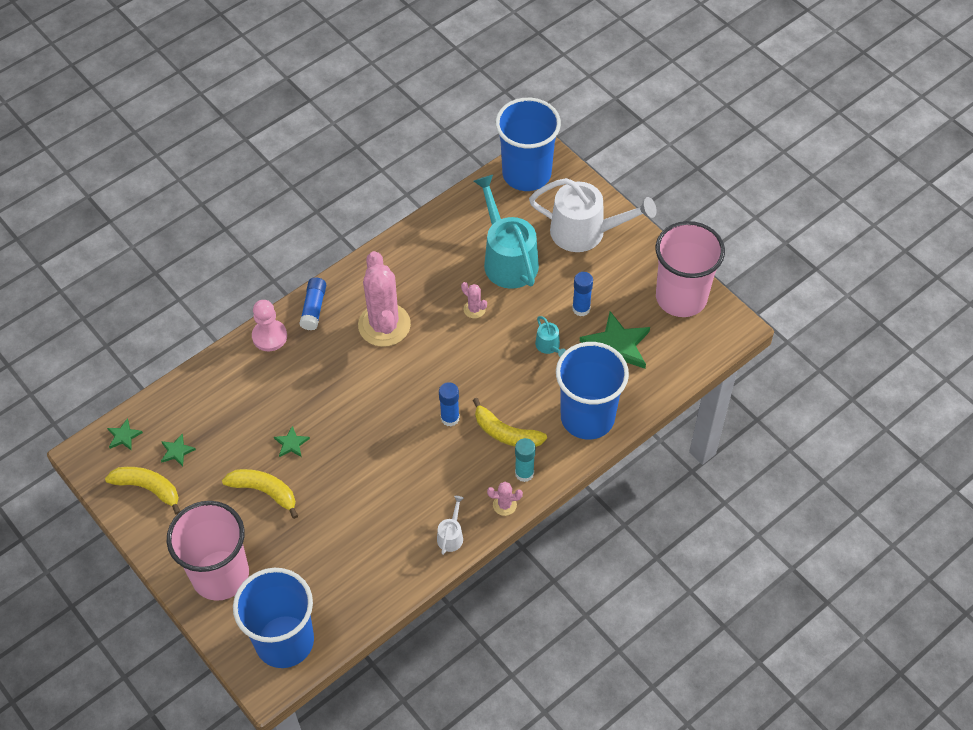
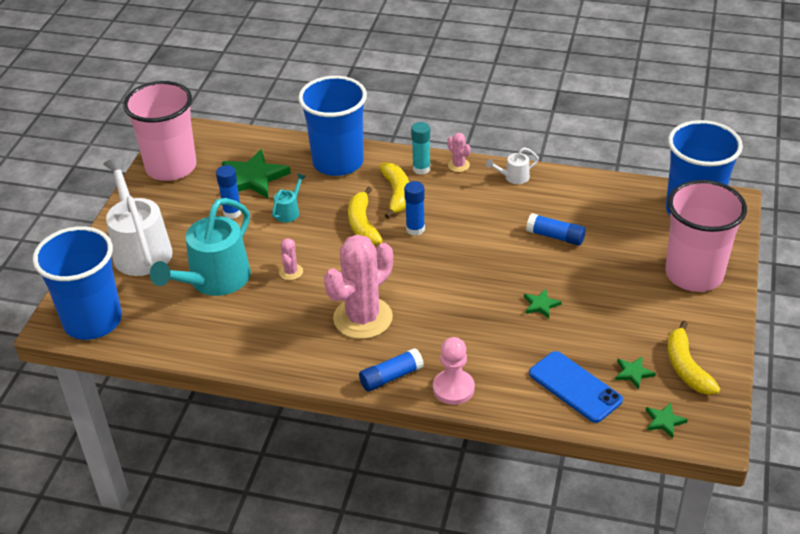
camera: 125 degrees left, 15 degrees down
yellow banana [222,469,298,519] -> yellow banana moved to [348,187,383,245]
none -> blue glue stick [526,213,586,246]
none -> blue phone [529,351,623,423]

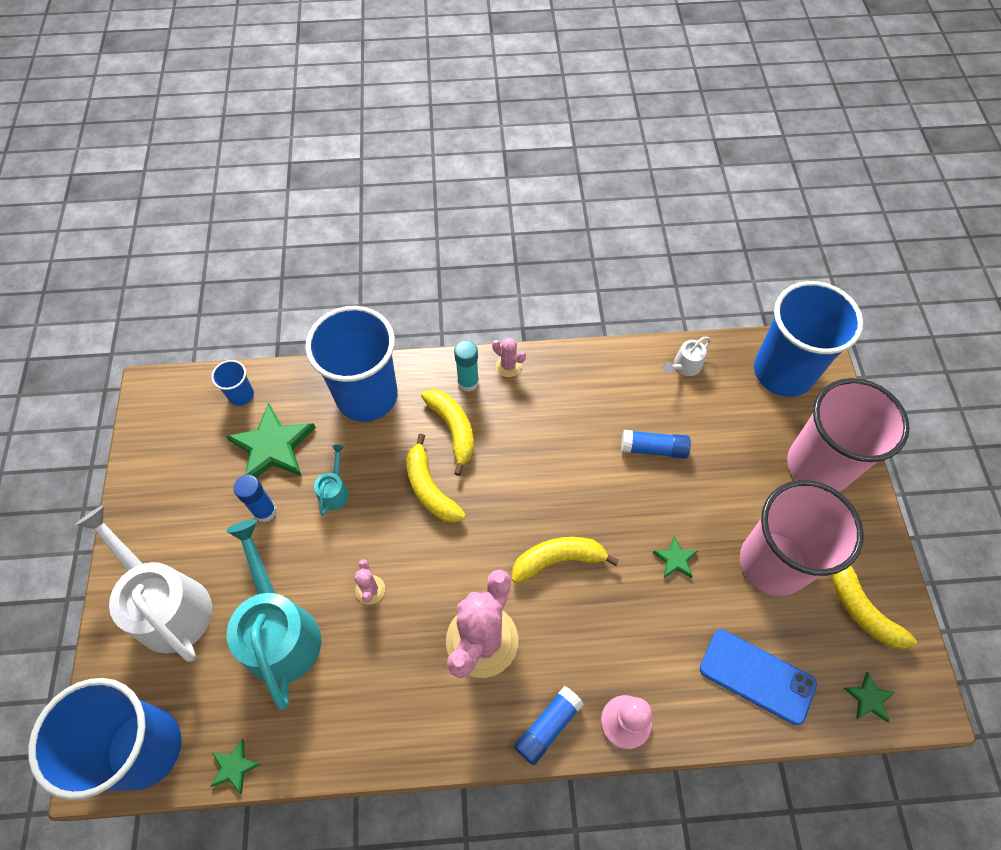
camera: 20 degrees left, 20 degrees up
pink cup [123,81,196,181] -> pink cup moved to [740,480,864,596]
turquoise watering can [150,198,251,296] -> turquoise watering can turned 150 degrees clockwise [226,519,321,710]
blue glue stick [404,181,425,236] -> none
white watering can [486,147,539,184] -> white watering can moved to [663,337,711,376]
green star [615,357,656,389] -> green star moved to [210,739,261,794]
none -> blue cup [211,360,254,406]
none -> yellow banana [512,537,619,583]

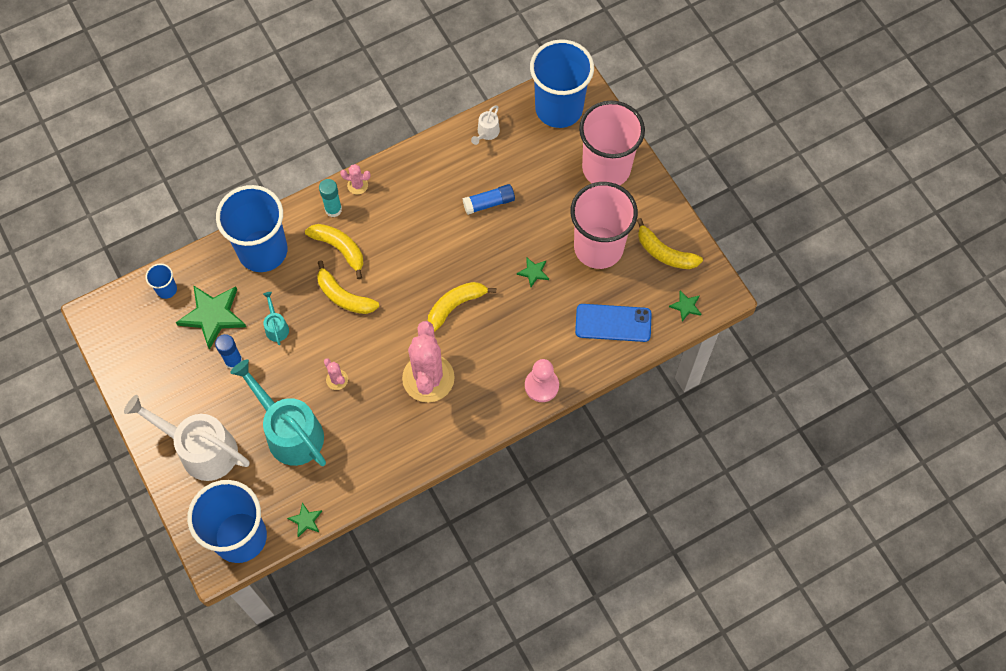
camera: 25 degrees left, 5 degrees up
blue glue stick [514,686,584,765] -> none

